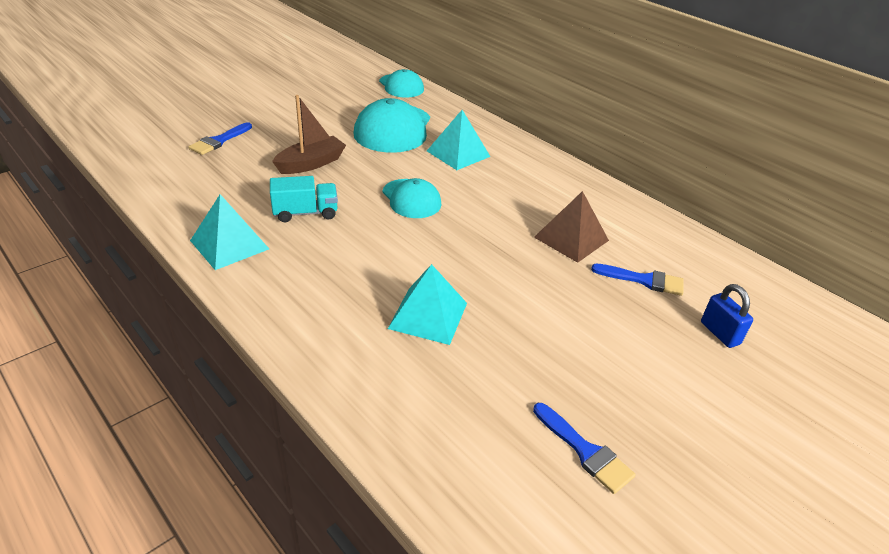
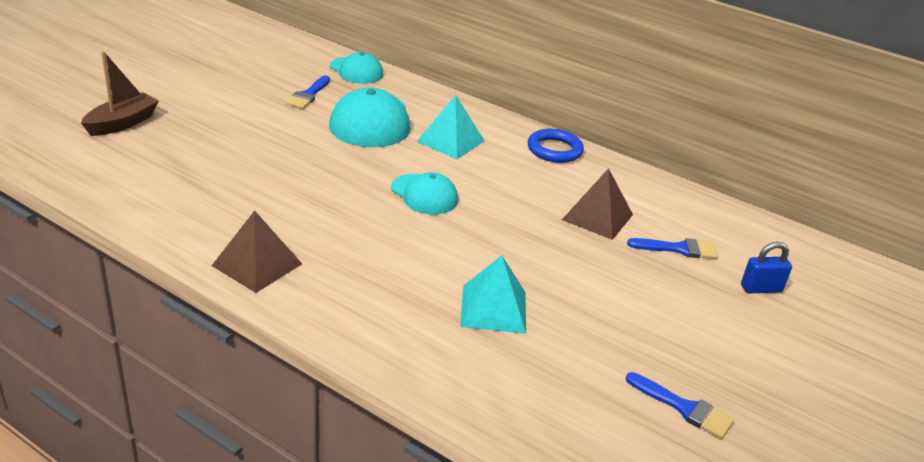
camera: 15 degrees left, 5 degrees down
blue brush [188,122,252,155] -> blue brush moved to [286,75,330,109]
turquoise pyramid [190,194,269,270] -> brown pyramid [212,210,302,293]
turquoise truck [270,176,338,222] -> none
brown boat [272,95,346,174] -> brown boat moved to [81,51,159,136]
blue padlock [701,284,753,348] -> blue padlock turned 60 degrees counterclockwise [741,242,792,293]
none -> blue ring [528,129,584,163]

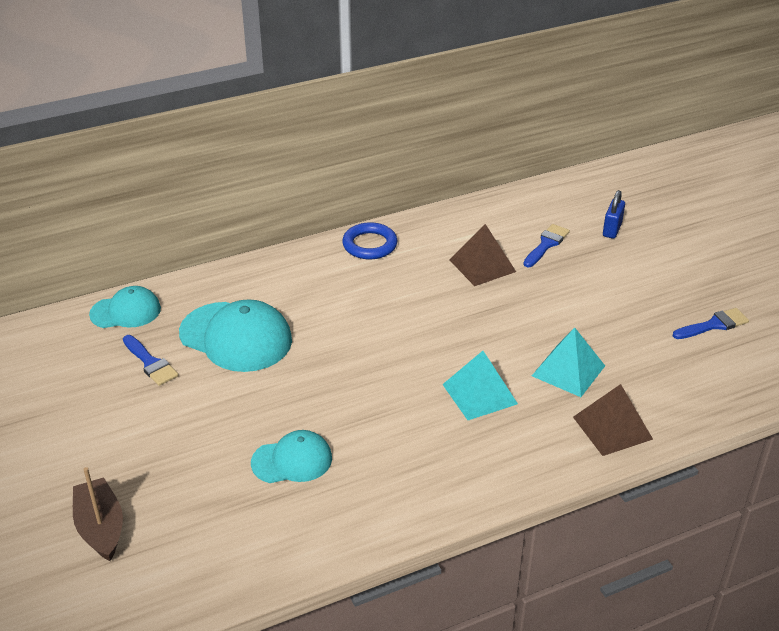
camera: 55 degrees left, 5 degrees up
brown pyramid [212,210,302,293] -> brown pyramid moved to [573,384,653,456]
turquoise cap [391,172,458,214] -> turquoise cap moved to [251,430,332,483]
turquoise pyramid [417,95,485,159] -> turquoise pyramid moved to [442,351,518,420]

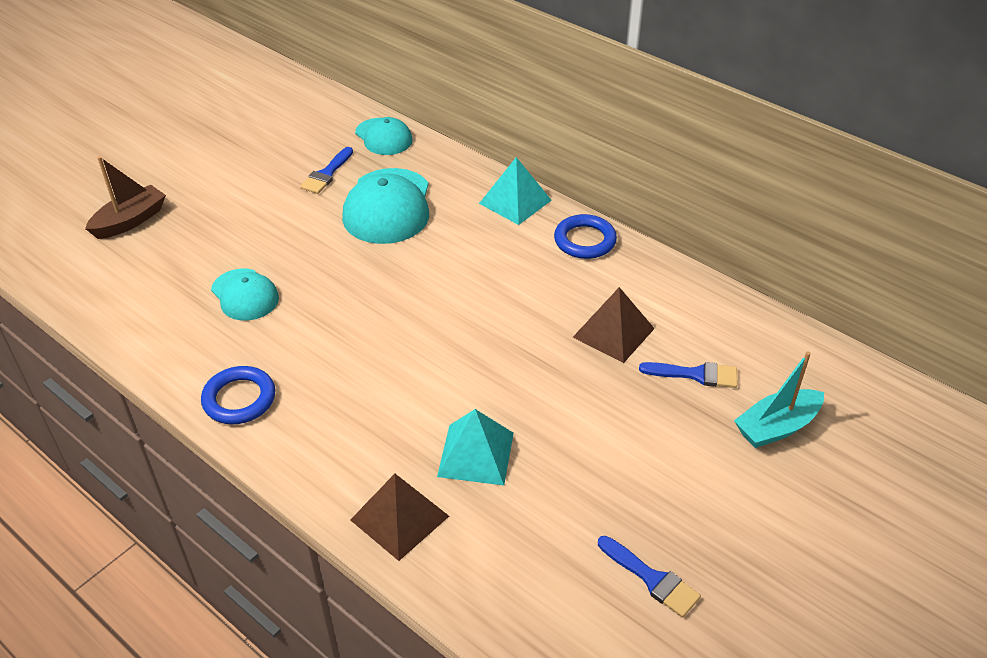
camera: 65 degrees right, 5 degrees up
turquoise pyramid [442,351,518,420] -> turquoise pyramid moved to [479,157,552,225]
blue padlock [603,190,625,239] -> turquoise boat [734,352,824,448]
none -> blue ring [201,366,275,424]

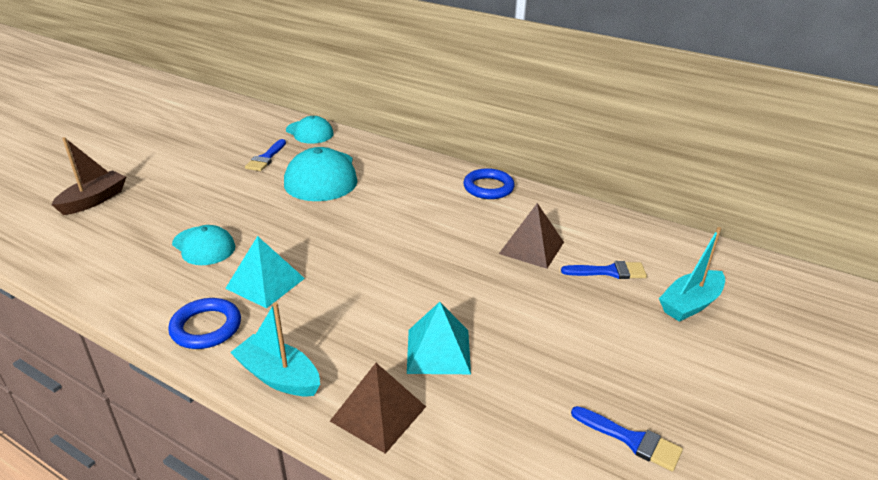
camera: 10 degrees left, 10 degrees down
turquoise pyramid [479,157,552,225] -> turquoise pyramid moved to [225,236,305,308]
none -> turquoise boat [230,302,320,396]

